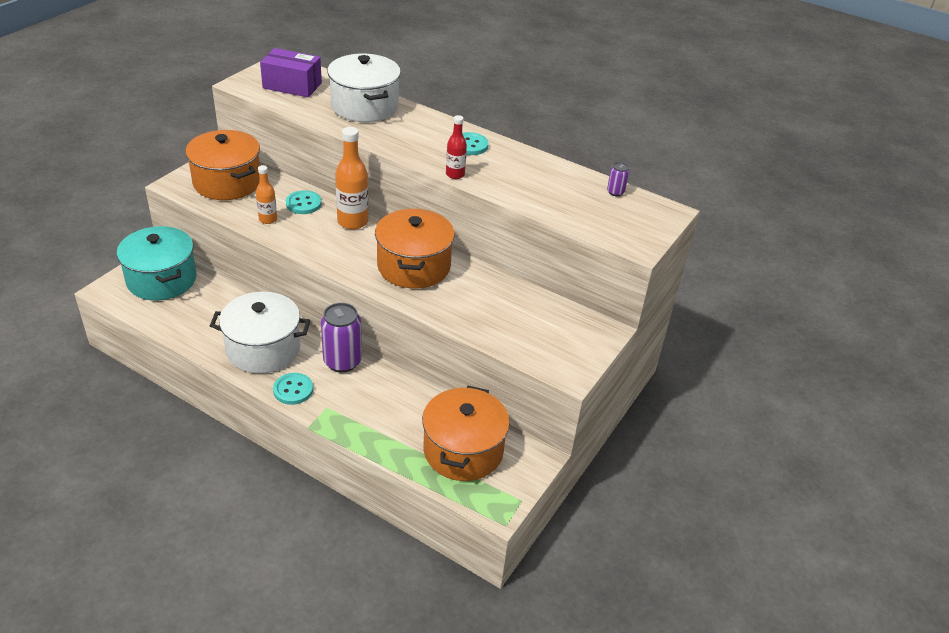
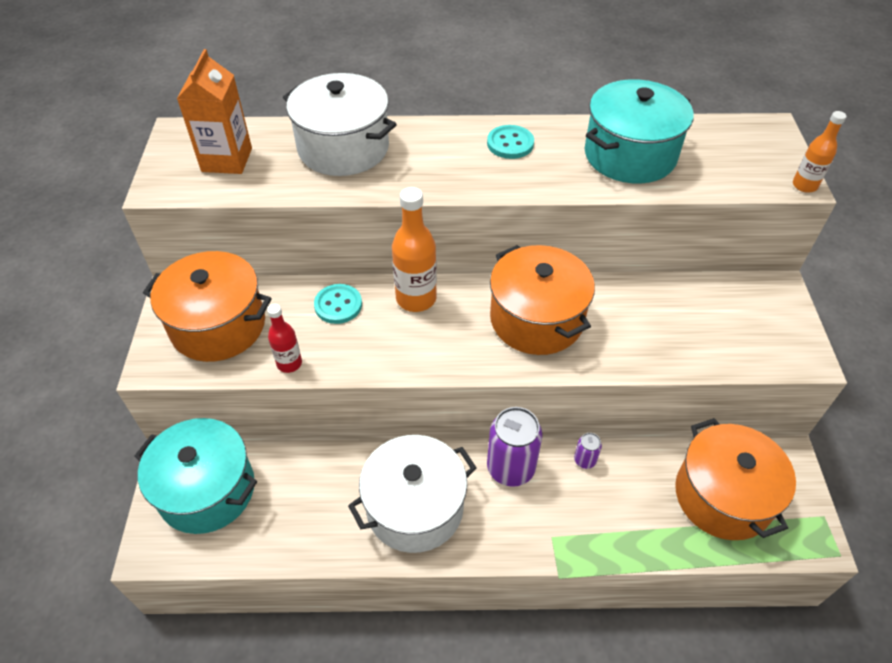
camera: 30 degrees left, 10 degrees up
orange bottle [256,165,277,224] -> orange bottle moved to [793,111,846,193]
purple box [260,48,322,98] -> orange carton [177,49,252,174]
turquoise button [273,373,313,405] -> none
red bottle [446,115,467,179] -> red bottle moved to [267,304,302,373]
purple can [607,162,629,196] -> purple can moved to [574,433,602,469]
none -> turquoise pot [585,79,693,183]

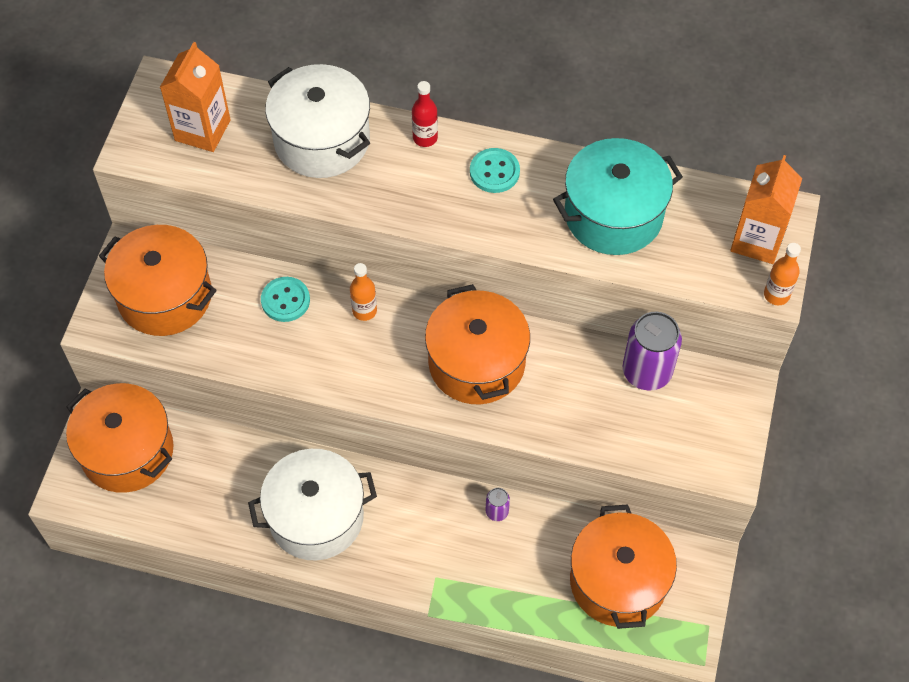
camera: 15 degrees right, 10 degrees up
turquoise pot [134,418,257,534] -> orange pot [66,383,174,493]
red bottle [267,304,302,373] -> red bottle moved to [412,81,438,147]
orange bottle [392,187,437,312] -> orange bottle [350,263,377,321], size x0.58
purple can [487,407,542,487] -> purple can moved to [623,311,682,391]
none -> orange carton [730,155,802,264]

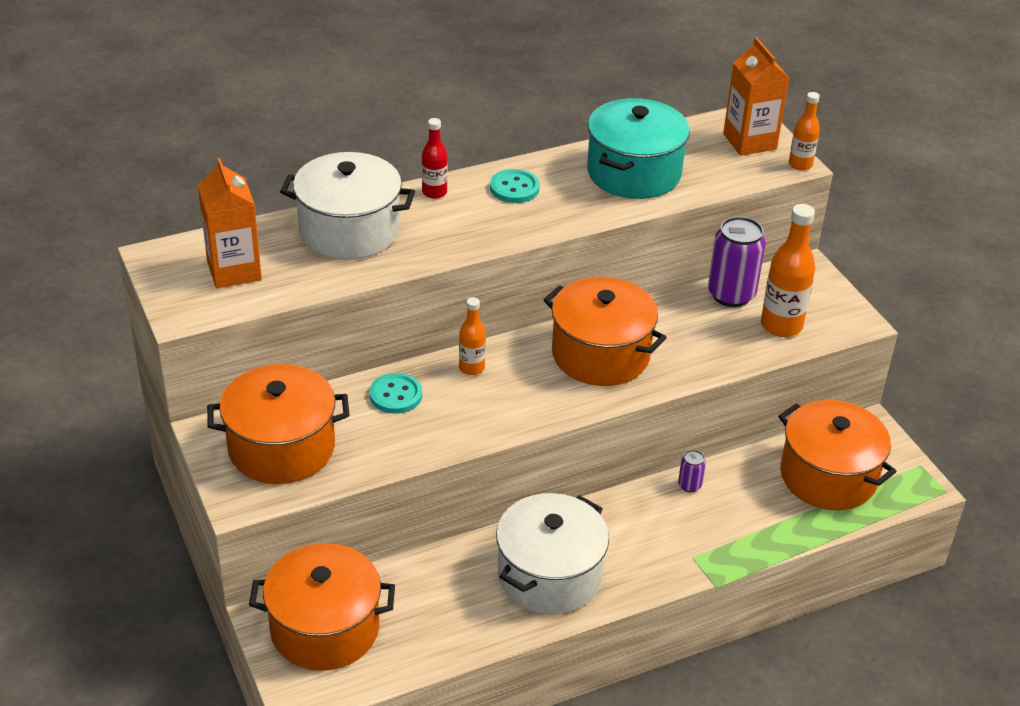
camera: 40 degrees left, 20 degrees down
none -> orange bottle [761,204,815,337]

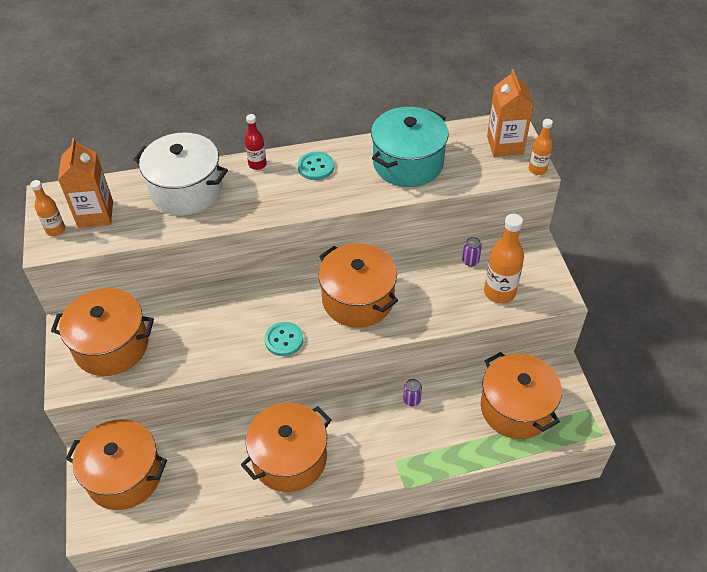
camera: 15 degrees right, 10 degrees up
turquoise button [370,373,422,414] -> turquoise button moved to [265,322,303,356]
orange bottle [459,297,486,375] -> orange bottle moved to [30,180,65,236]
white pot [496,493,609,614] -> orange pot [241,403,331,492]
purple can [708,216,766,307] -> purple can [462,237,482,266], size x0.47

